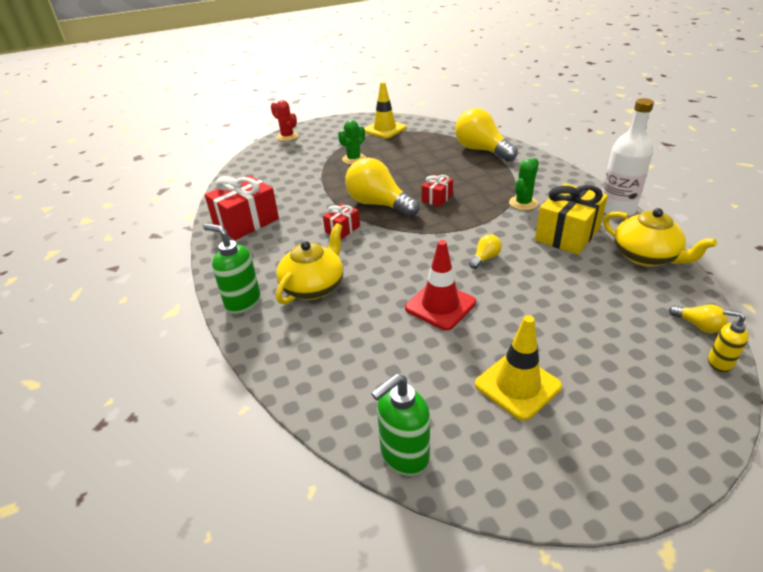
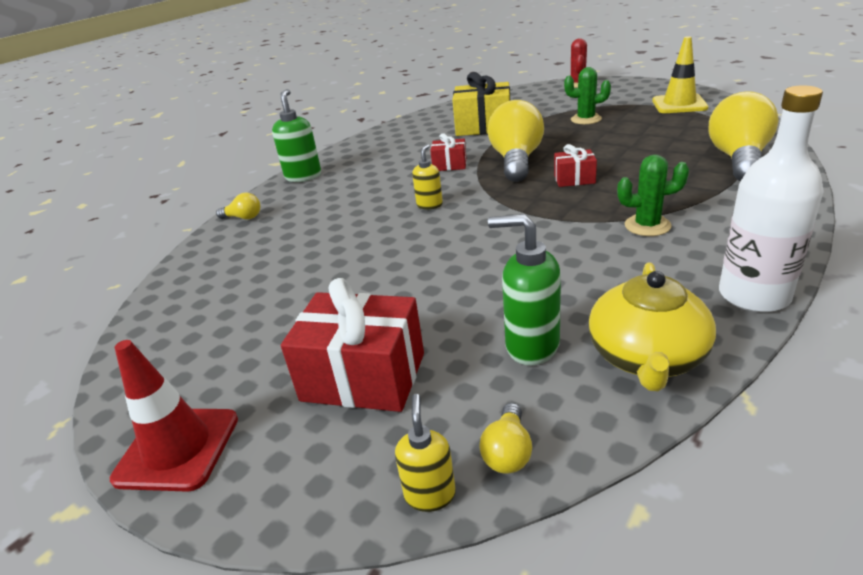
camera: 60 degrees right, 5 degrees down
red gift [205,175,279,240] -> red gift moved to [281,278,424,412]
yellow teapot [276,223,343,304] -> none
green soap dispenser [371,374,430,476] -> green soap dispenser moved to [488,214,561,365]
red traffic cone [405,240,476,330] -> red traffic cone moved to [110,340,238,492]
yellow light bulb [469,234,502,269] -> yellow light bulb moved to [216,192,261,219]
yellow traffic cone [475,315,562,421] -> none
yellow gift [535,183,608,255] -> yellow gift moved to [452,72,510,136]
none -> yellow soap dispenser [412,144,443,209]

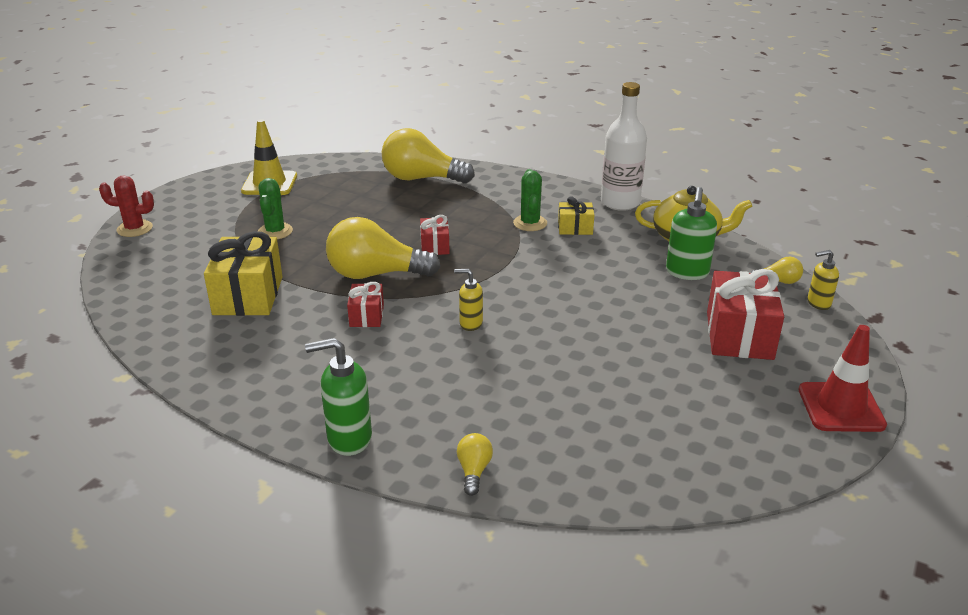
camera: 100 degrees left, 0 degrees up
none -> yellow gift [558,196,594,235]

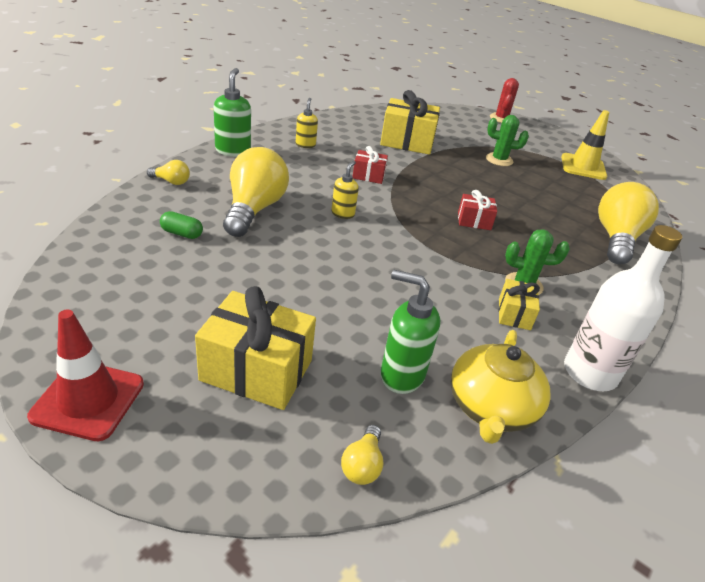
camera: 95 degrees right, 5 degrees up
yellow light bulb [326,217,441,279] -> yellow light bulb moved to [223,147,289,237]
red gift [707,269,784,360] -> yellow gift [195,286,316,410]
yellow soap dispenser [807,250,839,310] -> yellow soap dispenser moved to [296,98,318,148]
none -> green capsule [160,211,203,239]

